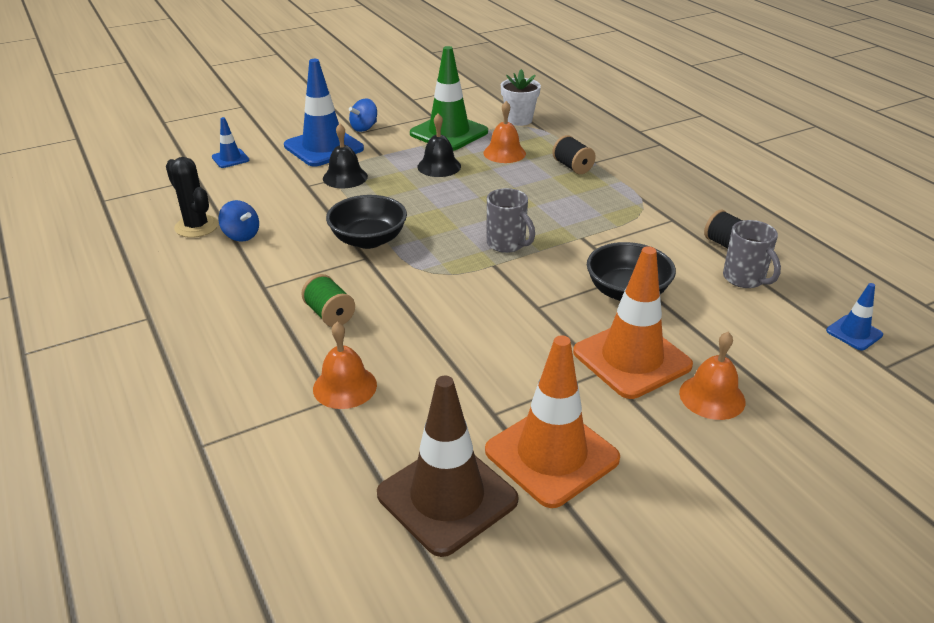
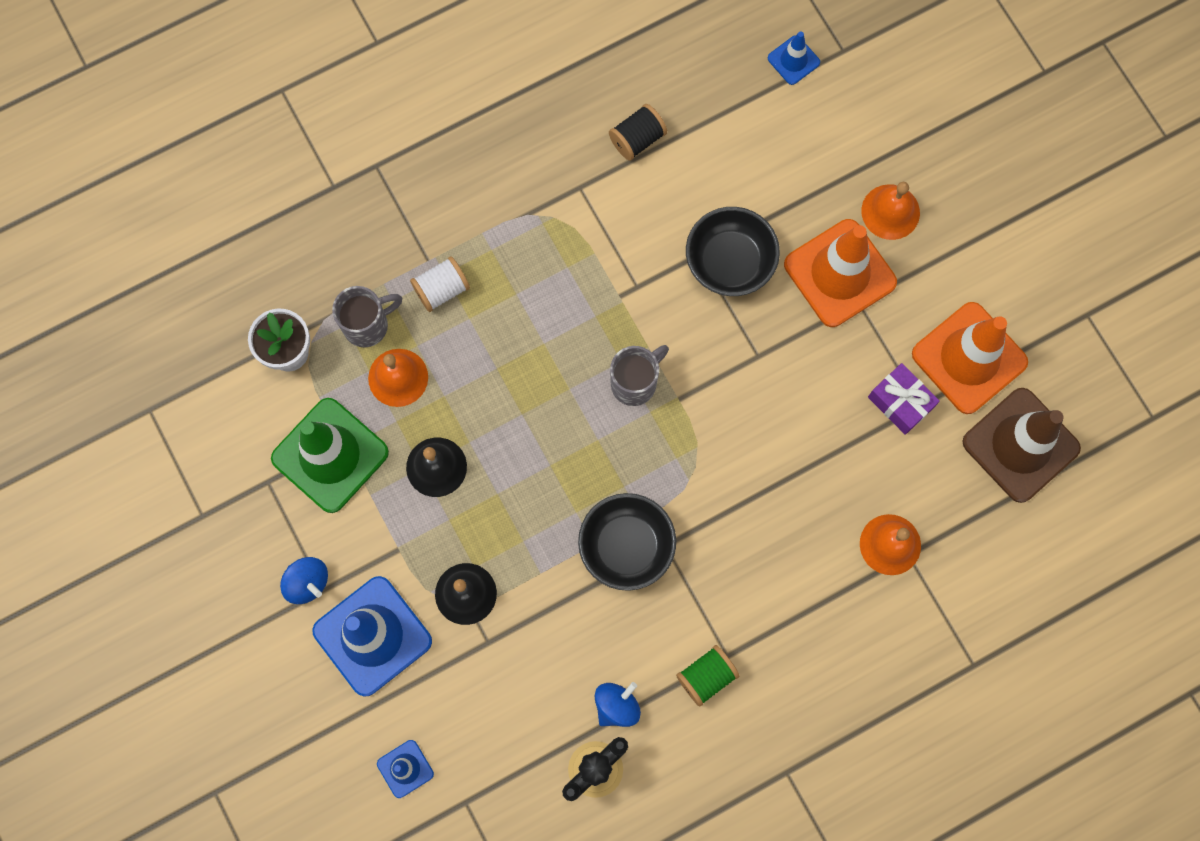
camera: 90 degrees left, 40 degrees up
green spool [301,274,355,327] -> green spool moved to [676,645,740,707]
black spool [552,135,596,174] -> white spool [410,256,470,312]
grey mug [723,220,781,288] -> grey mug moved to [332,286,402,347]
none -> purple gift [868,363,940,435]

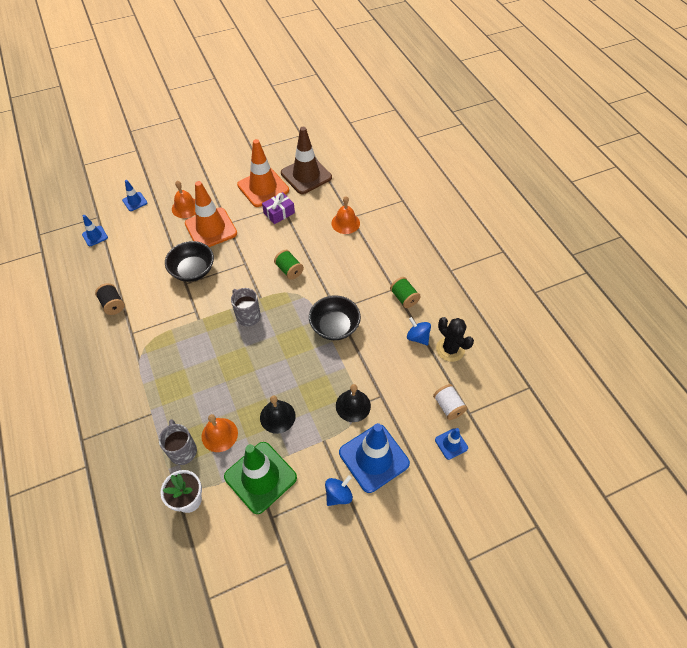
camera: 85 degrees left, 20 degrees down
white spool [410,256,470,312] -> white spool moved to [433,384,467,420]
none -> blue traffic cone [122,180,147,211]
none -> green spool [274,250,304,280]

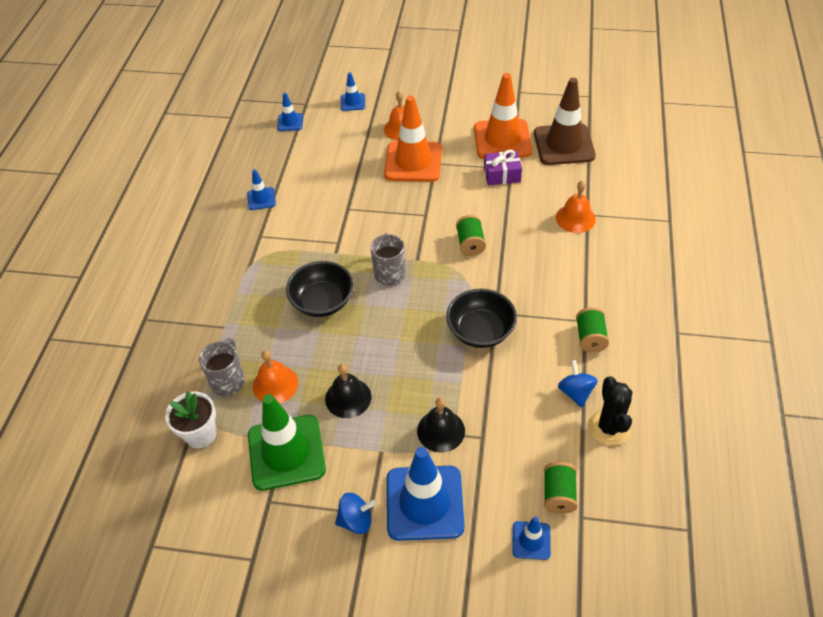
camera: 35 degrees right, 5 degrees down
black spool [95,283,124,315] -> blue traffic cone [247,169,276,210]
black bowl [165,241,214,282] -> black bowl moved to [286,261,354,317]
white spool [433,384,467,420] -> green spool [544,462,578,514]

